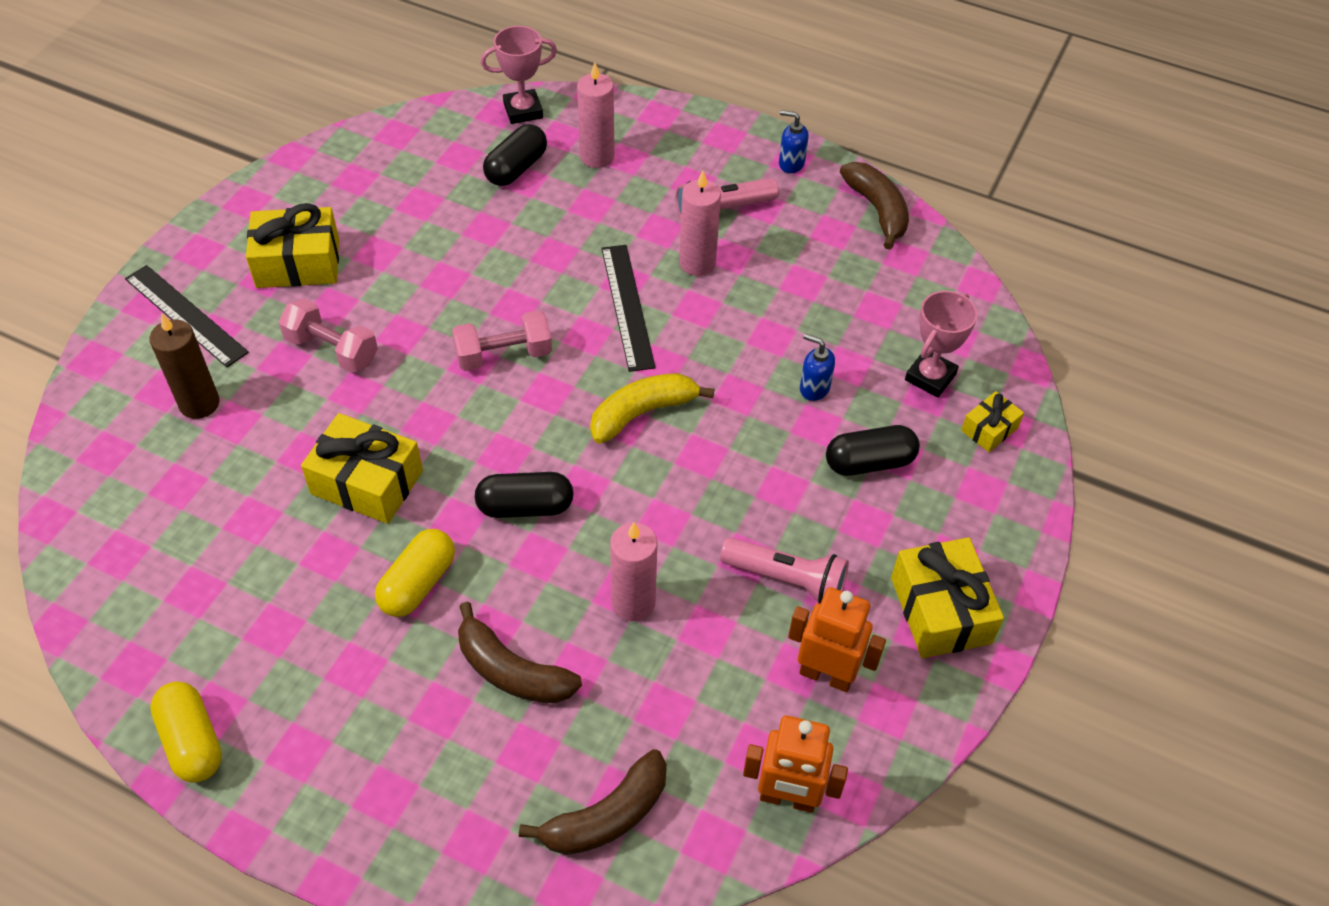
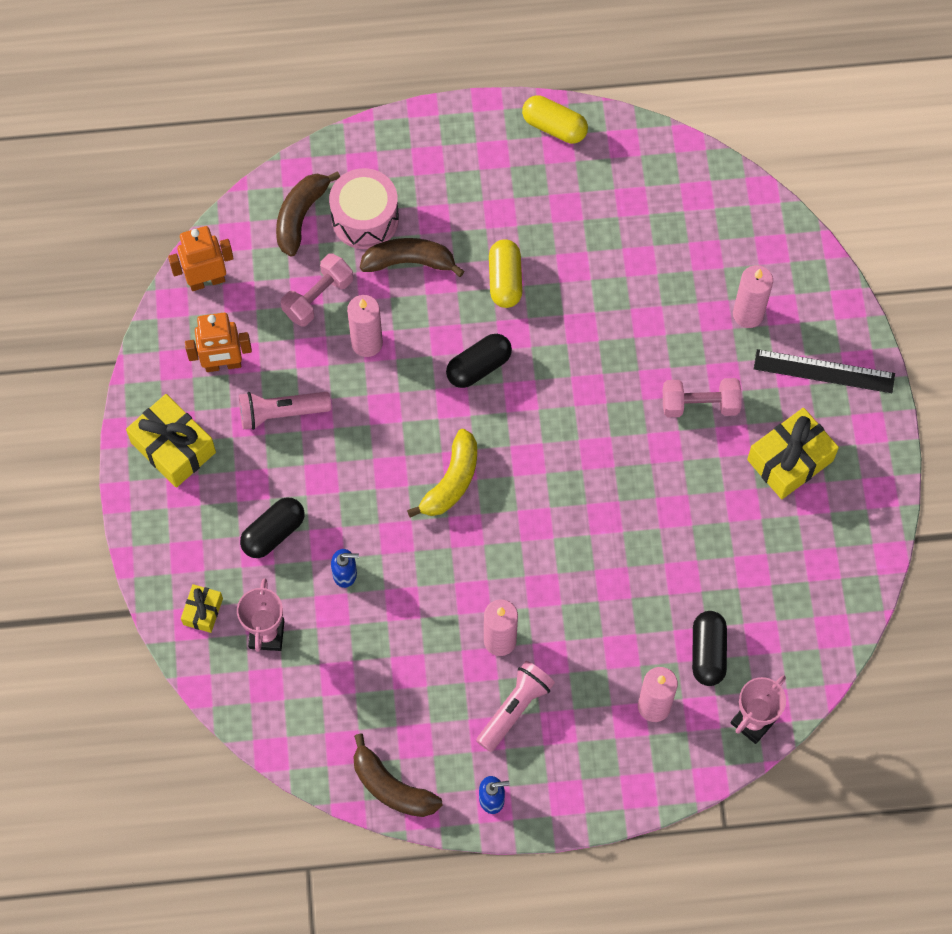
camera: 150 degrees right, 15 degrees up
brown candle [149,314,220,419] -> pink candle [733,265,773,328]
yellow gift [301,413,423,524] -> none
pink dumbbell [452,310,552,371] -> pink dumbbell moved to [281,253,353,327]
black ruler [601,245,656,372] -> none
none -> pink drum [329,168,399,249]

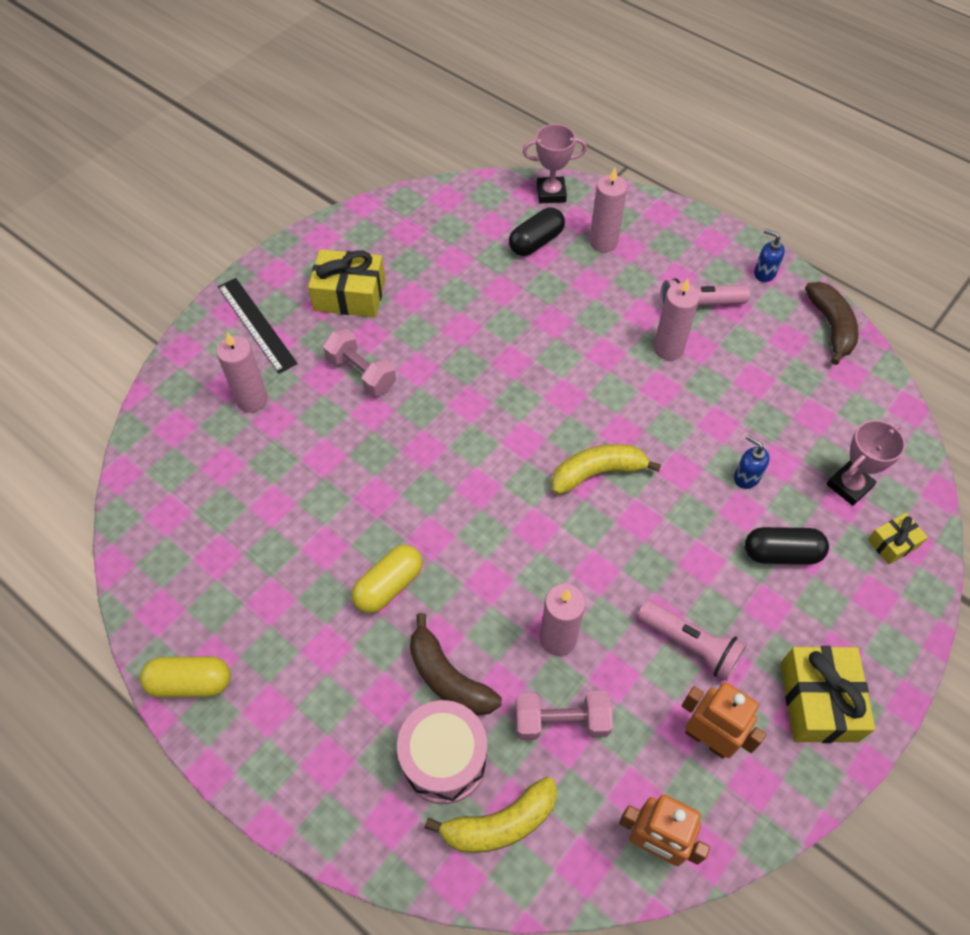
camera: 135 degrees left, 10 degrees down
brown banana [276,172,340,256] -> yellow banana [425,777,557,853]
black capsule [446,334,512,388] -> none
yellow capsule [522,95,588,144] -> yellow capsule turned 75 degrees counterclockwise [140,656,231,698]

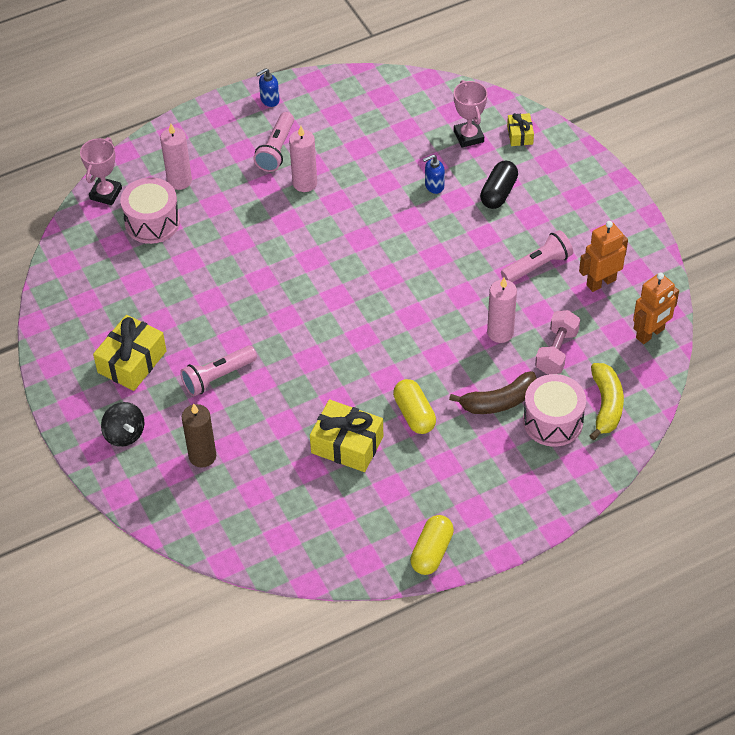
camera: 65 degrees left, 5 degrees down
pink candle [216,332,268,413] -> brown candle [182,404,216,468]
black ruler [218,278,298,374] -> black spinning top [101,402,144,447]
pink dumbbell [323,329,396,397] -> pink flashlight [180,346,257,396]
black capsule [509,208,565,256] -> pink drum [120,177,180,244]
yellow banana [552,444,661,495] -> none
yellow gift [781,646,875,743] -> yellow gift moved to [310,400,383,472]
brown banana [805,282,859,365] -> none

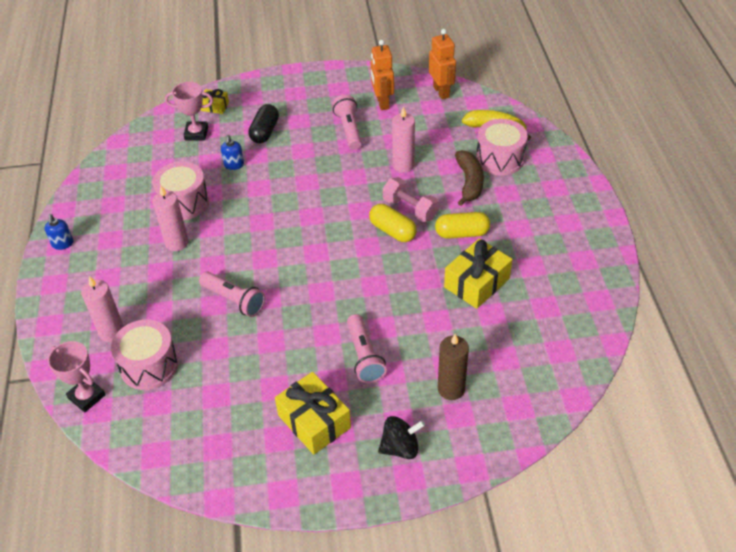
camera: 70 degrees left, 5 degrees down
pink flashlight [253,112,294,172] -> pink flashlight moved to [199,272,265,317]
yellow capsule [410,515,454,575] -> yellow capsule moved to [369,204,417,242]
black capsule [480,161,518,209] -> black capsule turned 60 degrees clockwise [248,104,279,144]
pink dumbbell [535,310,580,374] -> pink dumbbell moved to [383,177,439,222]
none -> pink drum [152,162,209,220]

